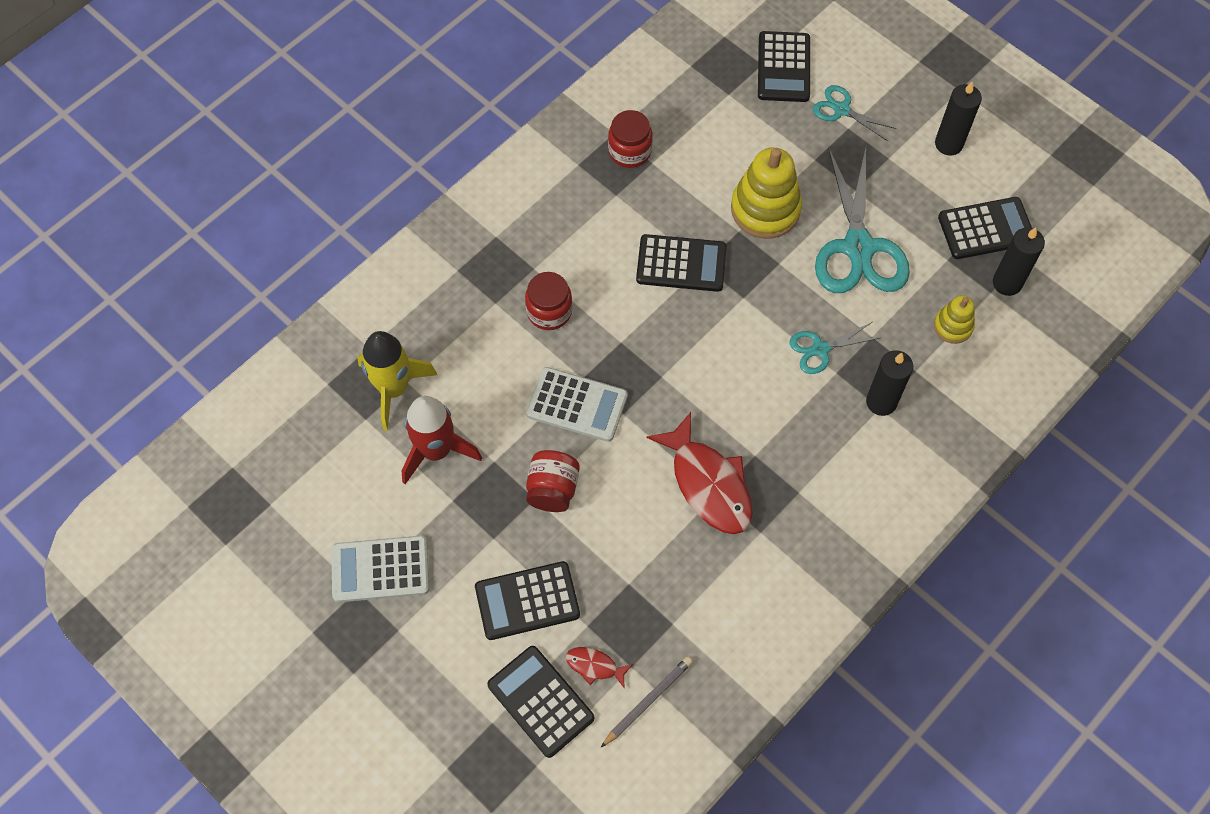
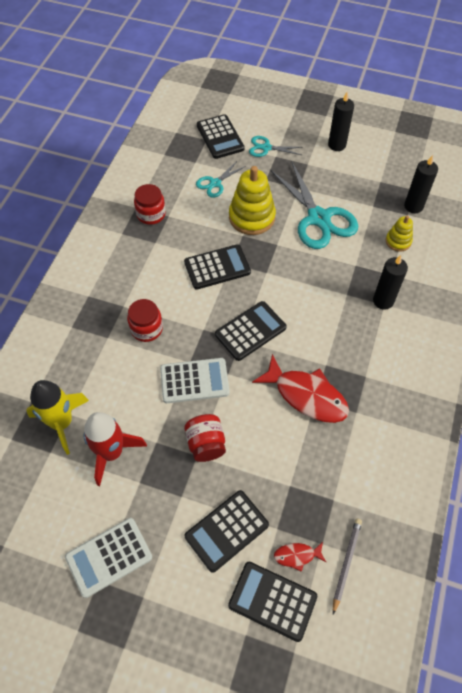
camera: 25 degrees left, 5 degrees down
turquoise scissors [789,322,880,374] -> turquoise scissors moved to [196,160,246,198]
black calculator [938,197,1032,259] -> black calculator moved to [215,301,287,361]

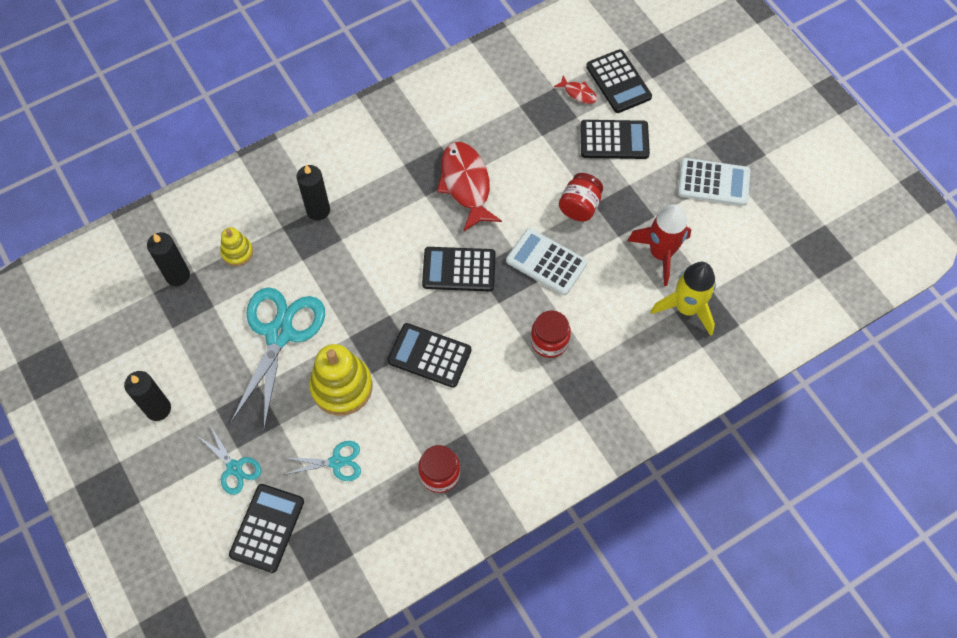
camera: 140 degrees left, 5 degrees up
grey pencil [333,518,362,614] -> none

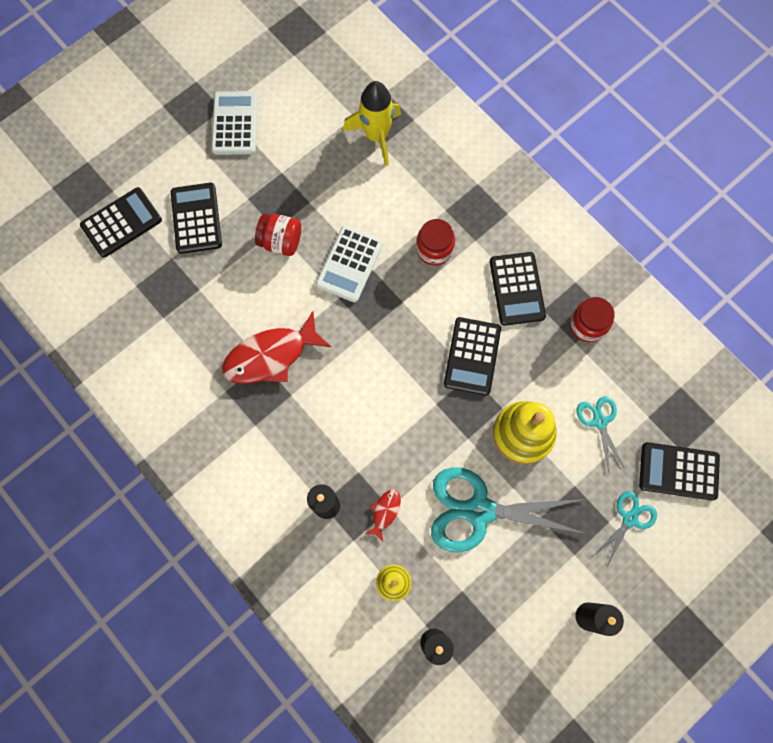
camera: 100 degrees left, 10 degrees up
black calculator [422,247,496,291] -> black calculator moved to [490,252,546,326]
red fish [554,75,597,104] -> red fish moved to [365,489,401,542]
red rocket [628,204,691,286] -> none

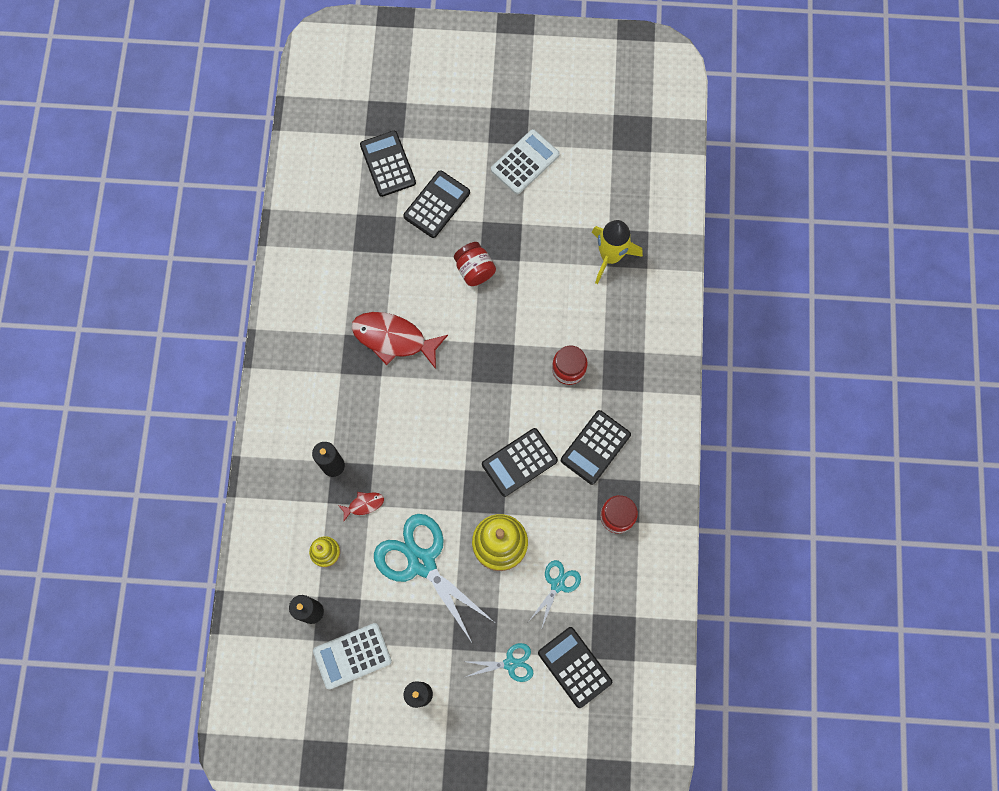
camera: 45 degrees right, 0 degrees up
black calculator [80,187,162,258] -> black calculator turned 120 degrees counterclockwise [360,131,416,197]
white calculator [316,225,383,302] -> white calculator moved to [313,623,392,689]

